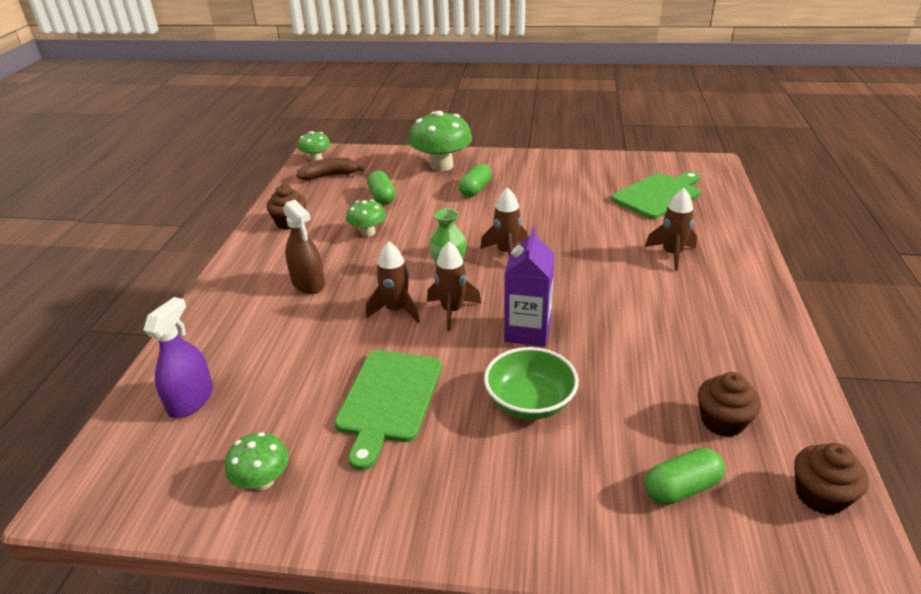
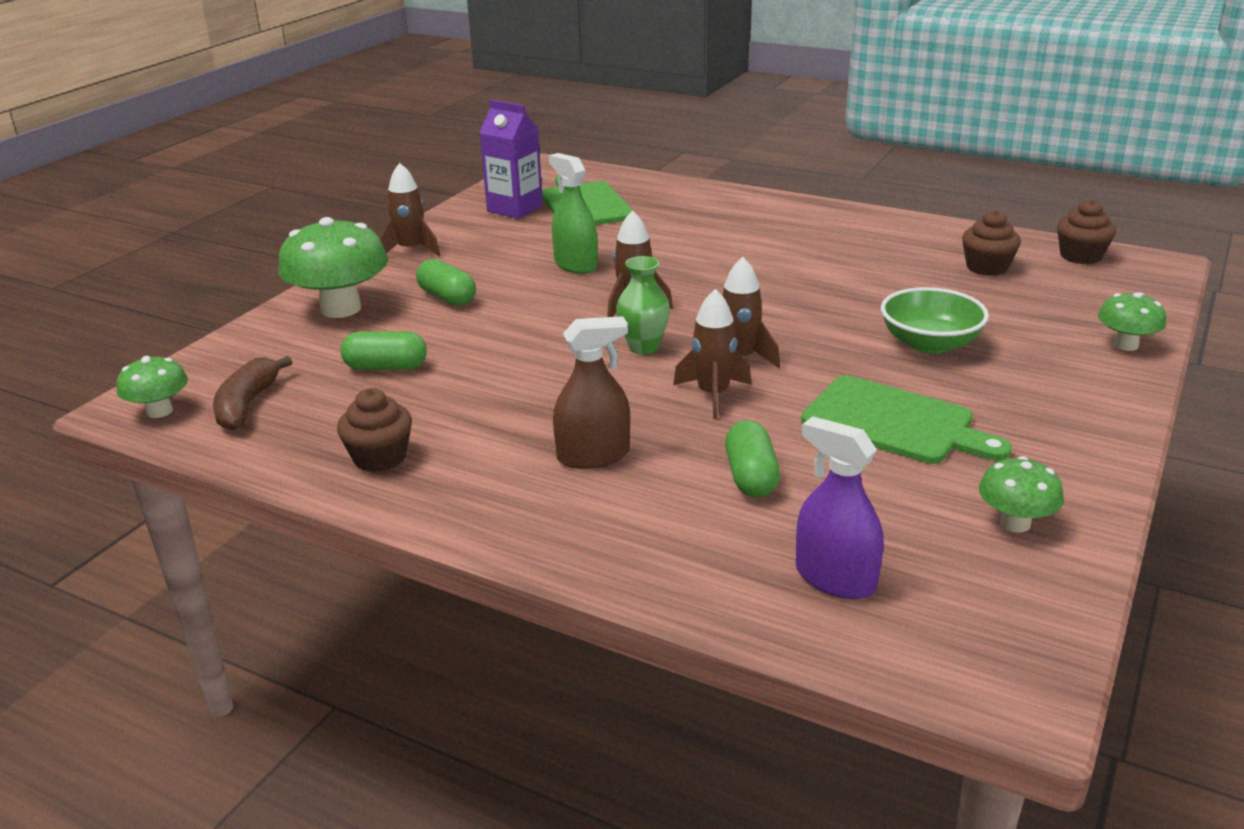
camera: 70 degrees left, 5 degrees down
green mushroom [346,200,386,237] -> green mushroom moved to [1098,292,1166,351]
purple carton [504,227,555,347] -> purple carton moved to [480,100,543,219]
brown rocket [645,188,697,271] -> brown rocket moved to [380,163,441,256]
green capsule [645,448,725,505] -> green capsule moved to [725,420,780,497]
none -> green spray bottle [549,153,598,274]

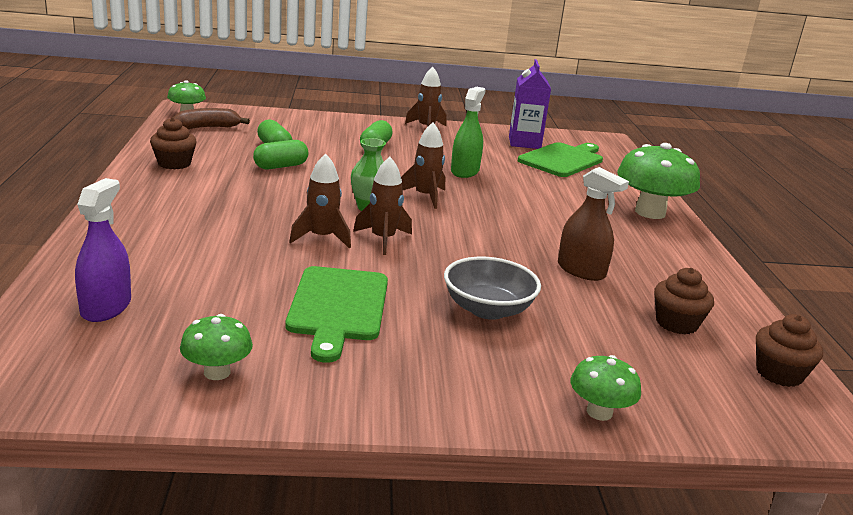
camera: 55 degrees right, 5 degrees down
green mushroom [278,217,388,318] -> green mushroom moved to [617,143,700,219]
brown spray bottle [553,316,630,469] -> brown spray bottle moved to [558,167,629,281]
green capsule [725,420,780,497] -> green capsule moved to [253,140,308,169]
green bowl [881,287,989,354] -> grey bowl [444,257,541,320]

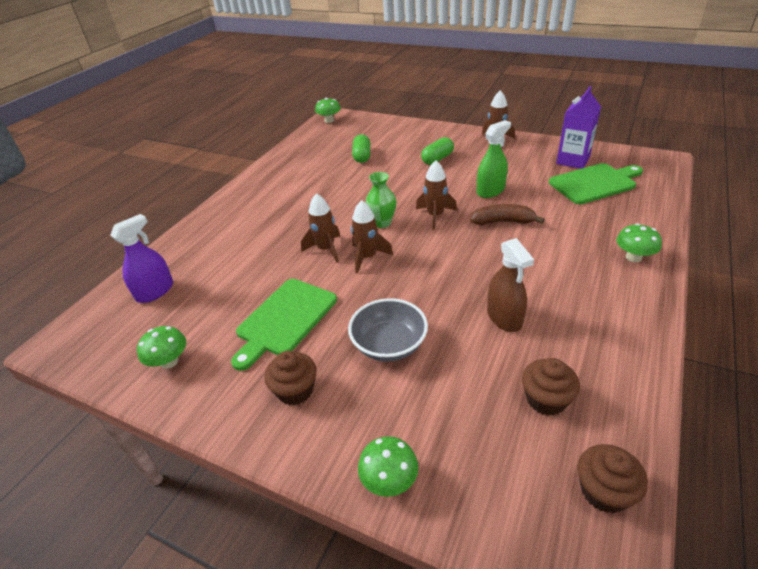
camera: 35 degrees right, 15 degrees up
brown cupcake [150,117,197,170] -> brown cupcake moved to [264,351,317,405]
brown banana [173,108,250,129] -> brown banana moved to [470,204,545,225]
green capsule [253,140,308,169] -> none
green mushroom [617,143,700,219] -> green mushroom [616,223,662,262], size x0.54

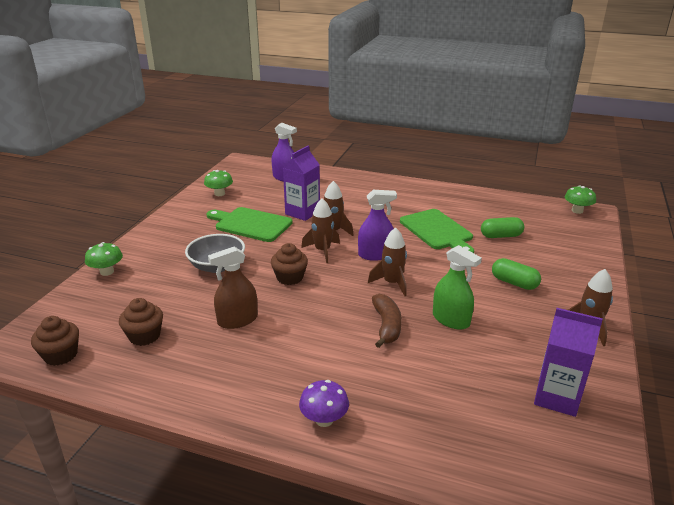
camera: 80 degrees right, 10 degrees down
brown cupcake [264,351,317,405] -> brown cupcake moved to [271,243,308,285]
green vase [365,172,396,228] -> purple spray bottle [358,190,397,261]
green cutting board [549,163,643,204] -> green cutting board moved to [400,209,474,253]
green mushroom [616,223,662,262] -> purple mushroom [299,380,349,427]
none -> purple carton [283,146,320,221]

